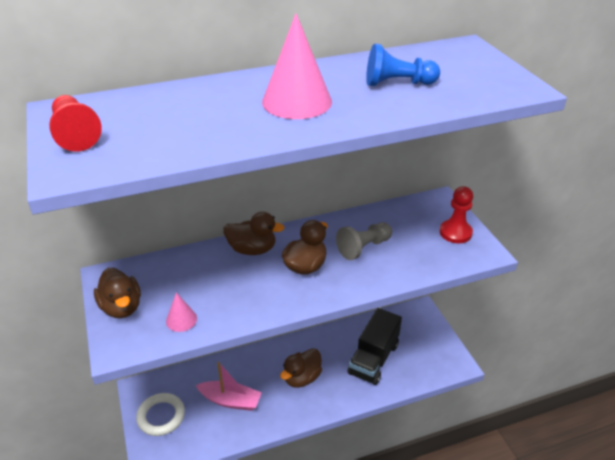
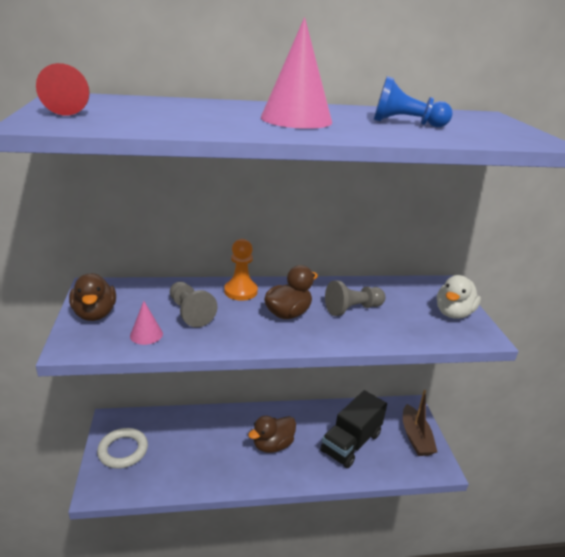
camera: 10 degrees right, 10 degrees down
pink boat [195,362,262,411] -> none
brown duck [223,212,284,255] -> orange pawn [224,239,258,301]
red pawn [440,186,473,243] -> white duck [437,275,481,319]
none -> grey pawn [170,282,218,328]
none -> brown boat [403,390,437,456]

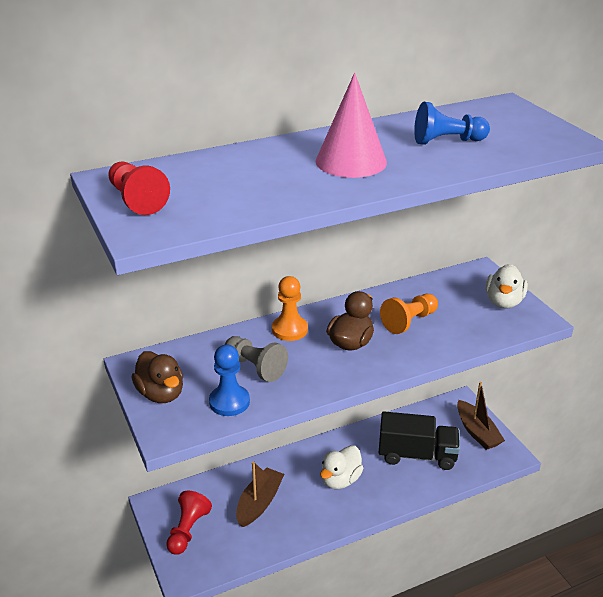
camera: 15 degrees left, 5 degrees up
white ring [97,428,148,469] -> red pawn [166,491,212,555]
pink cone [130,301,163,345] -> blue pawn [209,345,250,416]
brown duck [248,416,296,453] -> white duck [320,445,363,489]
black truck [320,390,387,468] -> black truck turned 105 degrees counterclockwise [379,411,460,470]
grey pawn [325,281,385,316] -> orange pawn [380,294,438,334]
none -> brown boat [236,461,284,527]

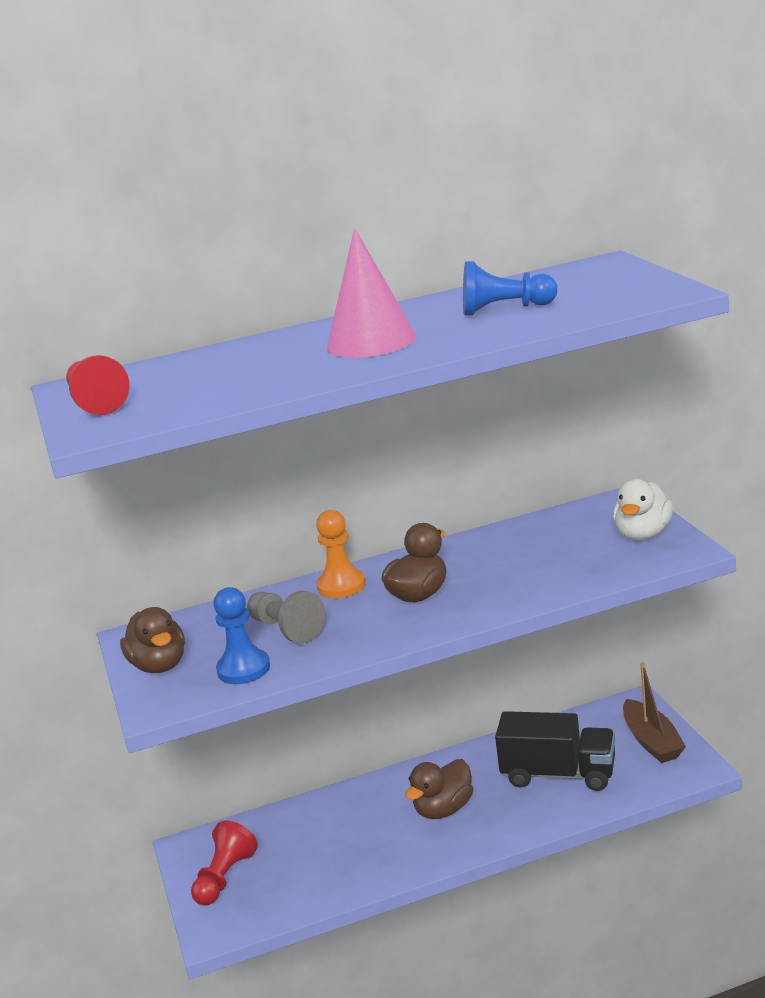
camera: 10 degrees right, 10 degrees down
brown boat [236,461,284,527] -> none
white duck [320,445,363,489] -> brown duck [405,759,473,819]
orange pawn [380,294,438,334] -> none

